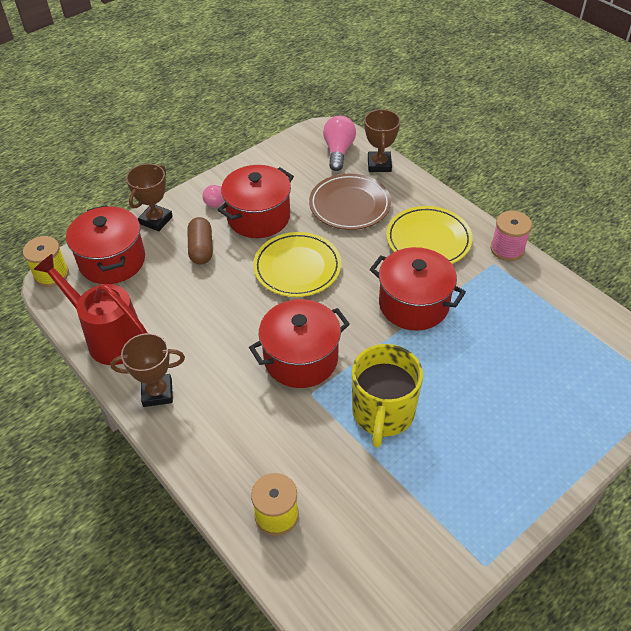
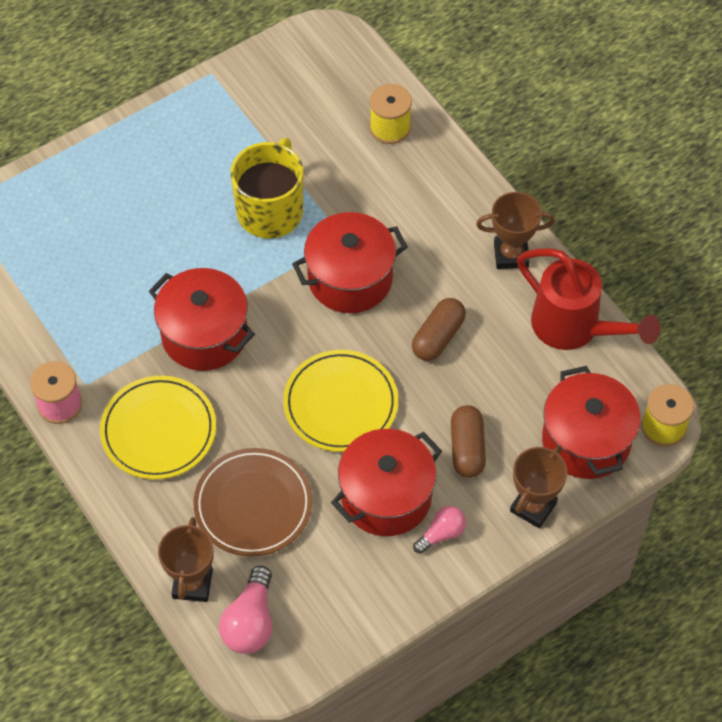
camera: 175 degrees left, 10 degrees up
none -> brown capsule [412,298,466,361]

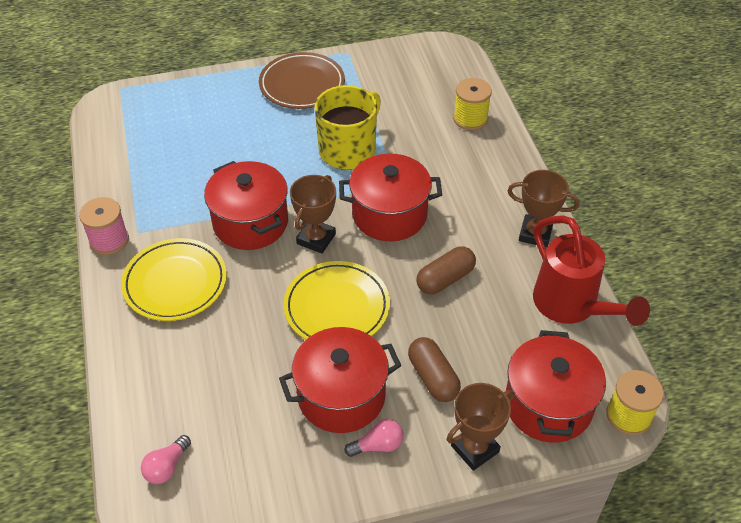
camera: 20 degrees right, 10 degrees down
brown trophy [158,517,214,602] -> brown trophy moved to [290,175,336,254]
brown plate [194,448,312,557] -> brown plate moved to [259,52,345,109]
pink light bulb [219,566,272,654] -> pink light bulb [141,435,191,484], size x0.63
brown capsule [451,405,486,478] -> brown capsule turned 45 degrees counterclockwise [408,337,461,402]

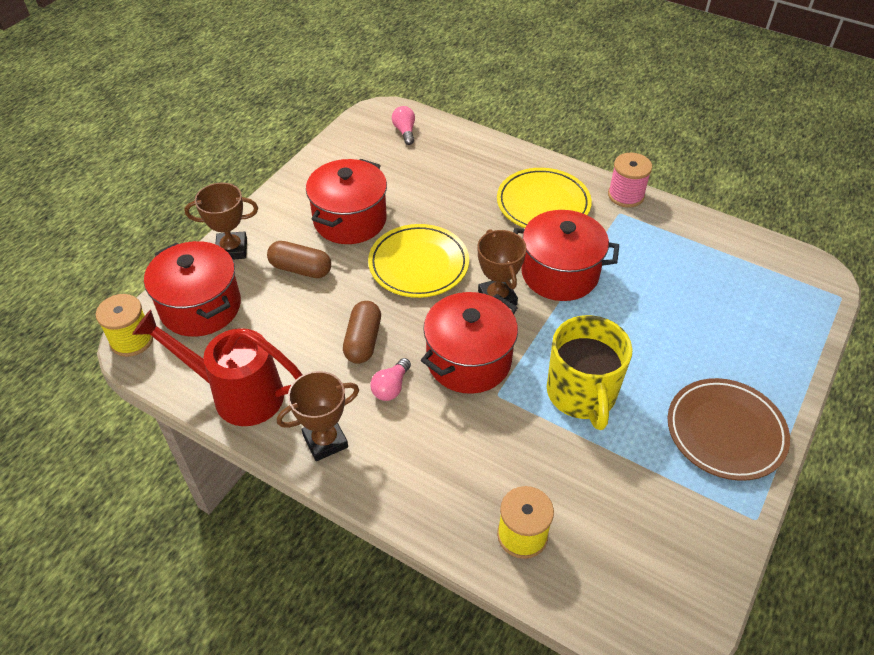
camera: 135 degrees right, 0 degrees up
pink light bulb [344,419,403,457] -> pink light bulb moved to [370,358,411,401]
brown trophy [446,383,514,471] -> brown trophy turned 75 degrees clockwise [185,183,258,260]

